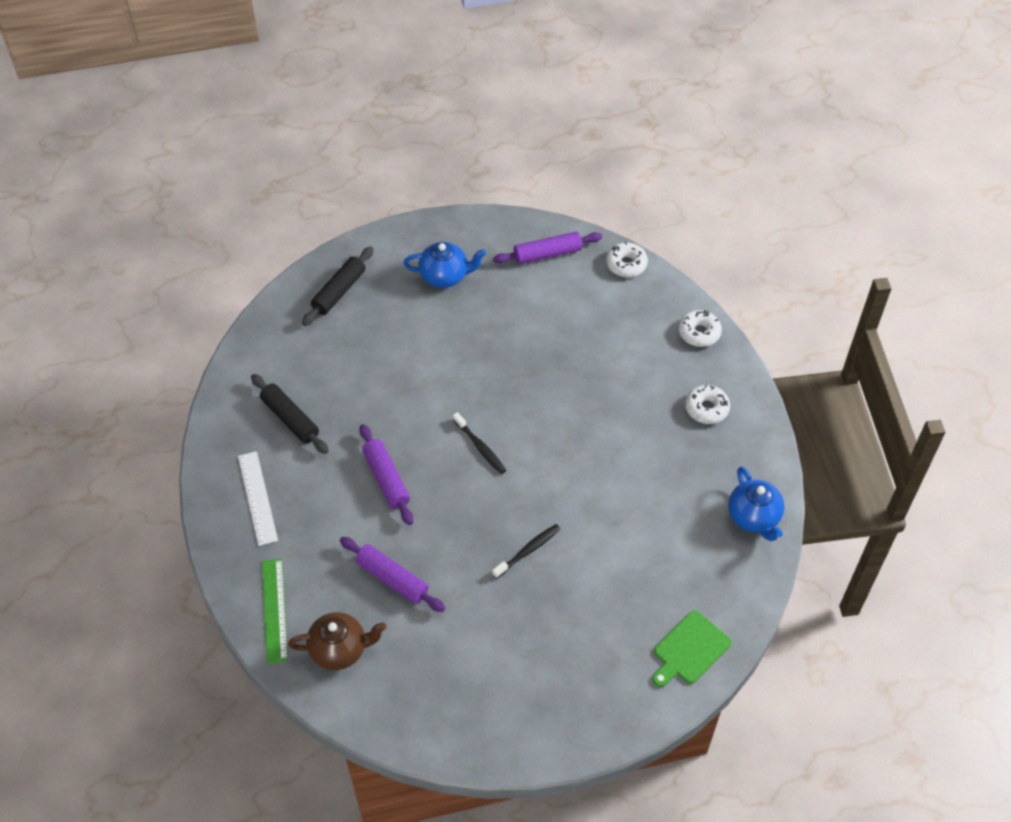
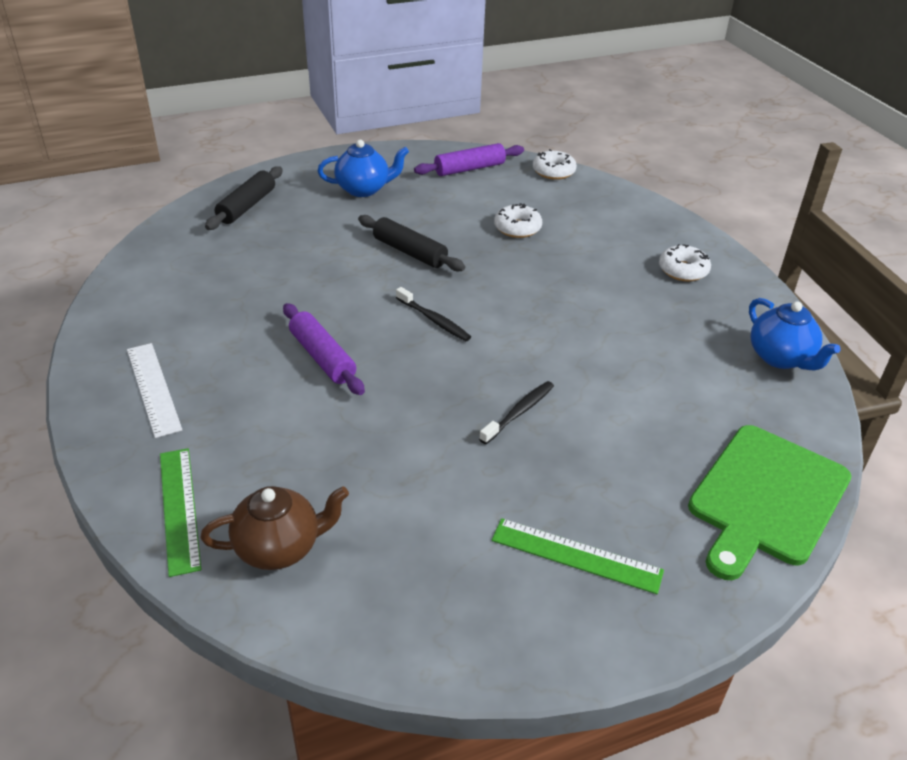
camera: 10 degrees left, 15 degrees down
black rolling pin [251,374,329,454] -> black rolling pin moved to [358,215,465,271]
purple rolling pin [340,537,445,612] -> none
green cutting board [652,610,732,687] -> green cutting board [688,425,851,580], size x1.67
white donut [679,310,722,347] -> white donut moved to [494,203,542,238]
none -> green ruler [491,518,664,594]

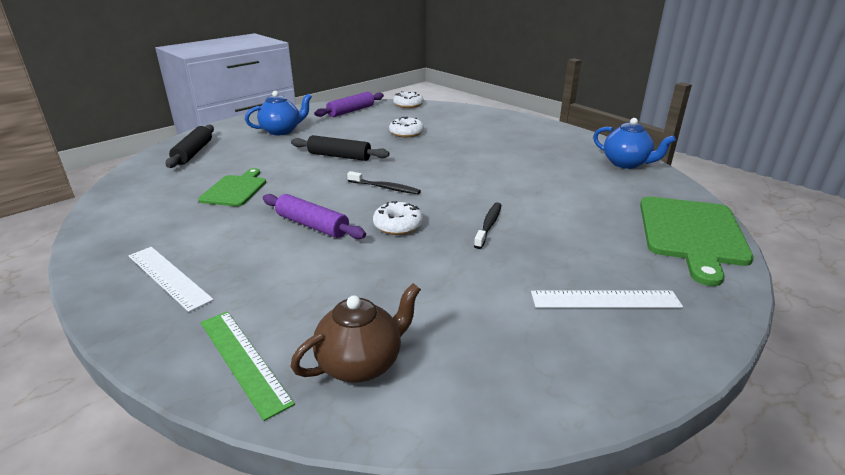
camera: 20 degrees left, 10 degrees down
green ruler [491,518,664,594] -> white ruler [531,291,683,308]
white donut [659,244,711,281] -> white donut moved to [373,201,423,235]
none -> green cutting board [198,168,266,206]

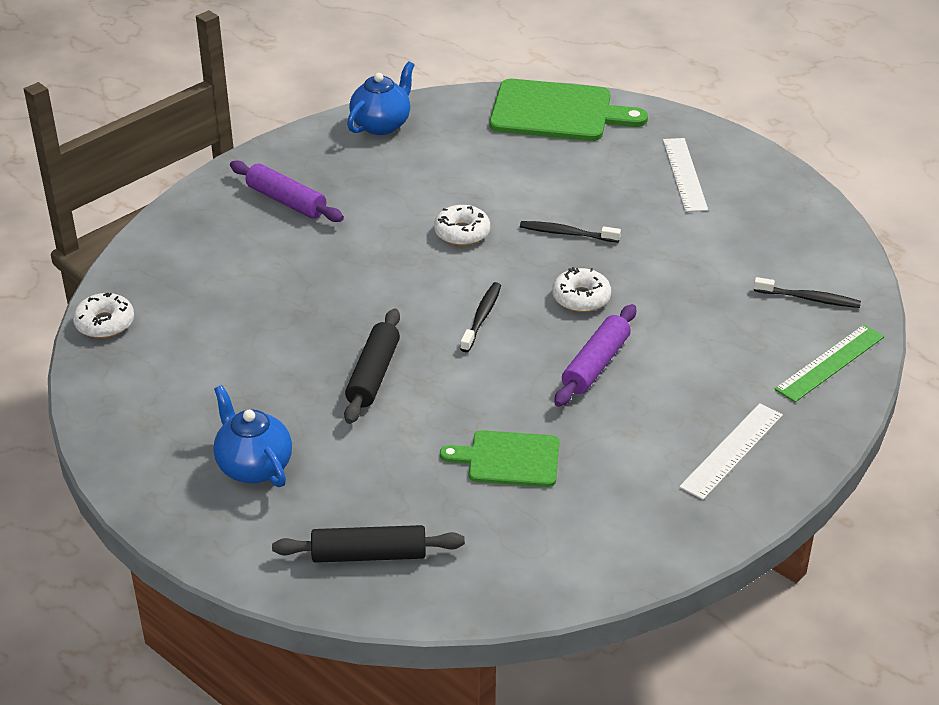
camera: 95 degrees left, 10 degrees up
brown teapot [290,283,421,383] -> black toothbrush [754,277,861,308]
purple rolling pin [315,92,384,117] -> purple rolling pin moved to [230,160,344,222]
white donut [389,117,424,138] -> white donut moved to [434,205,490,246]

